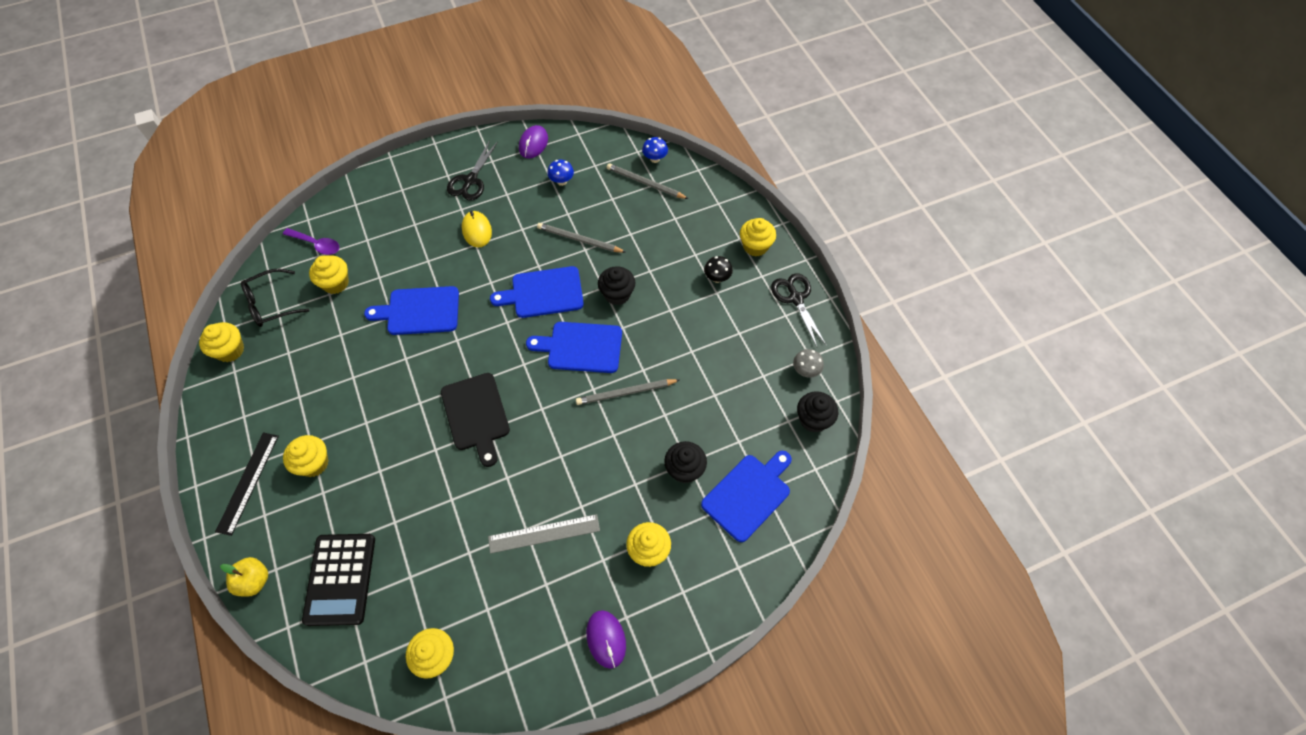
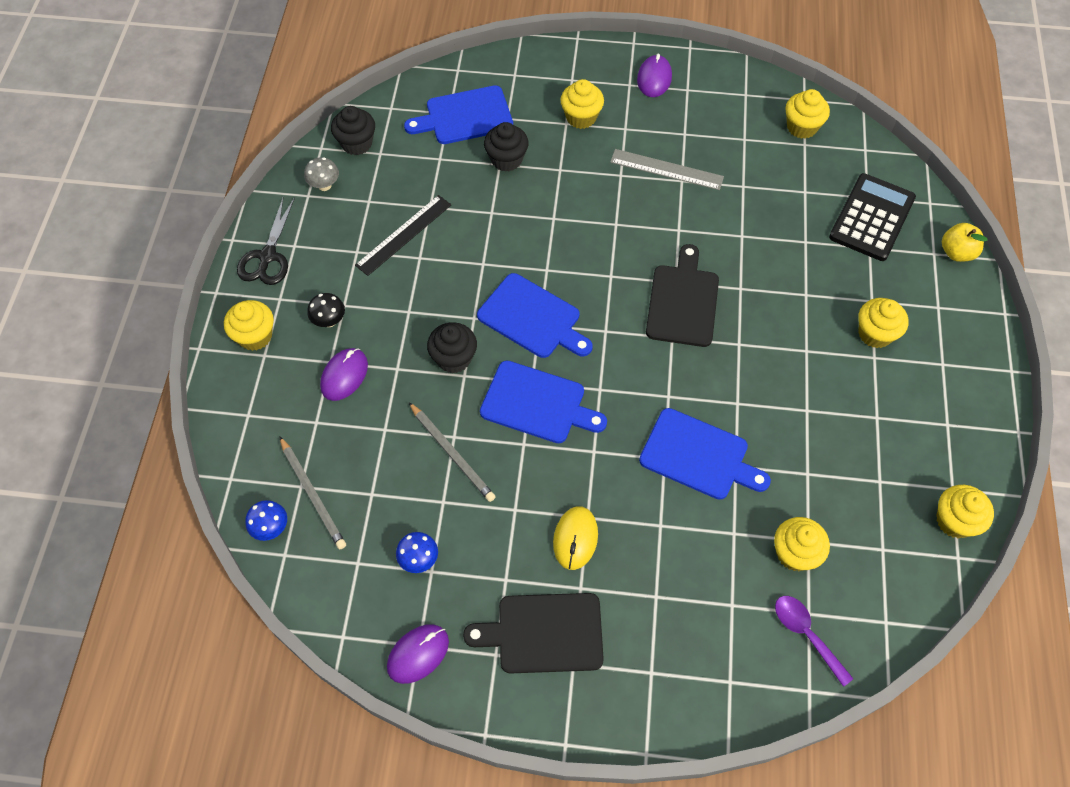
camera: 150 degrees left, 0 degrees up
black ruler [215,432,279,536] -> black ruler moved to [355,195,451,276]
black glasses [241,269,309,327] -> none
black scissors [447,140,498,200] -> black cutting board [463,593,604,673]
grey pencil [576,379,679,405] -> none
none -> purple mouse [320,348,368,401]

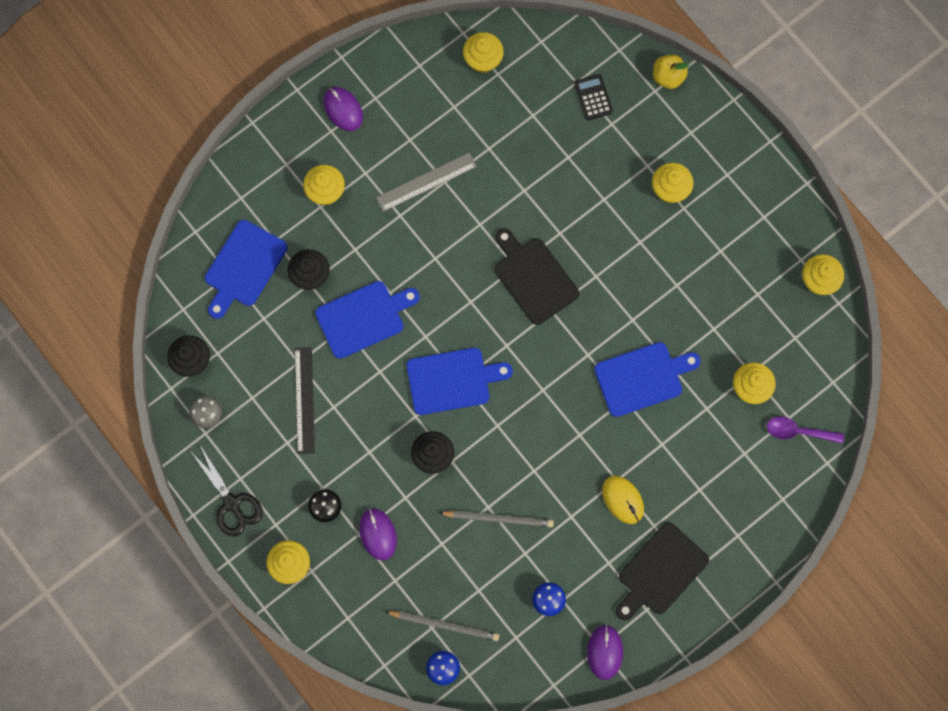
camera: 45 degrees left, 15 degrees up
blue cutting board [480,360,607,443] -> blue cutting board moved to [315,281,420,359]
black calculator [829,173,916,261] -> black calculator [574,74,613,120], size x0.53

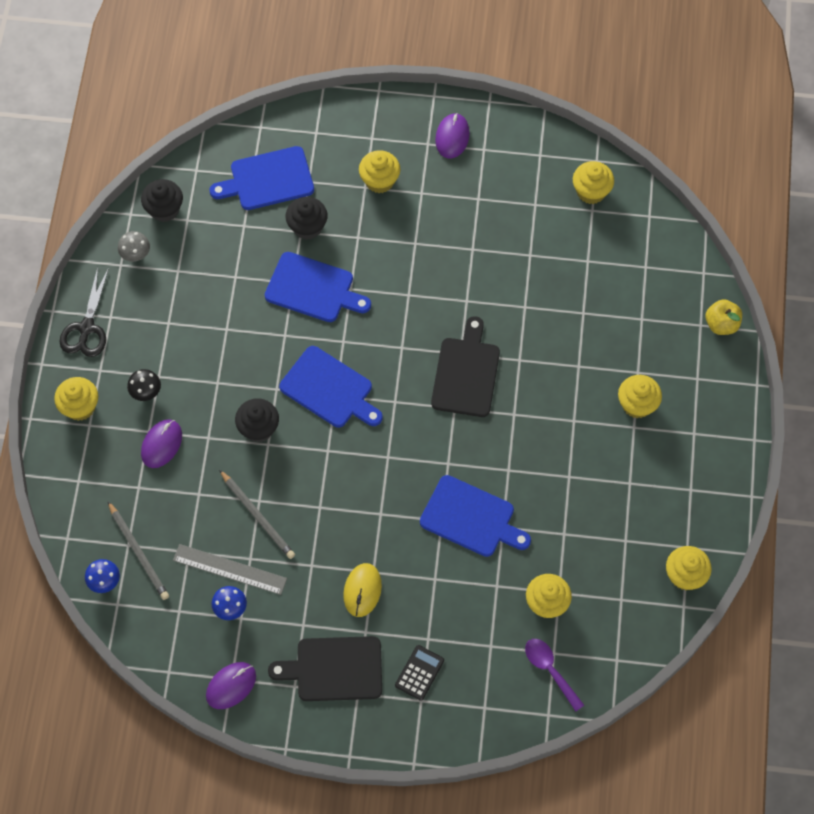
camera: 45 degrees right, 10 degrees down
black ruler [295,347,315,454] -> none
grey ruler [376,152,477,212] -> grey ruler moved to [173,544,287,595]
black calculator [574,74,613,120] -> black calculator moved to [395,645,444,701]

